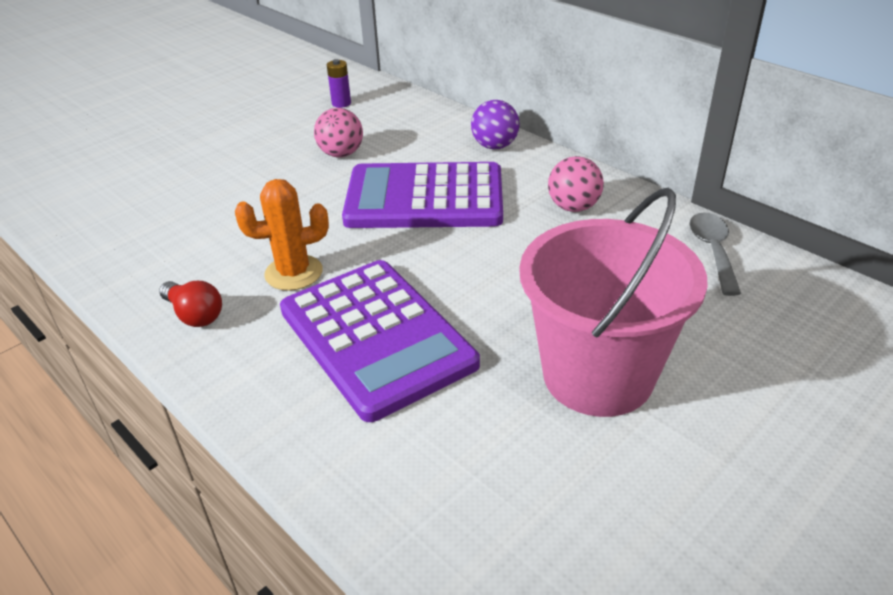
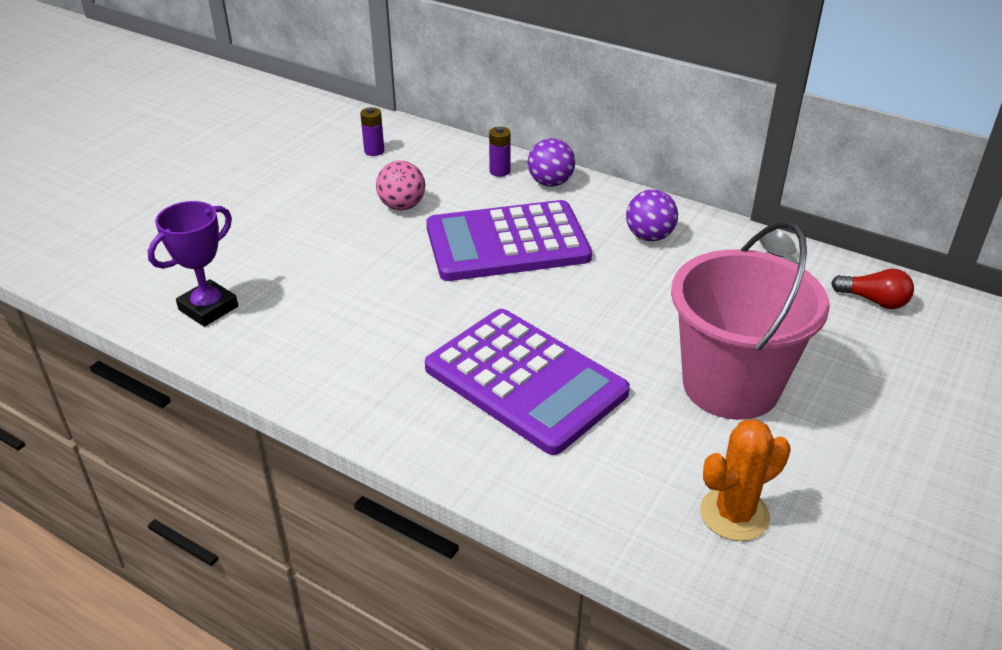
camera: 15 degrees left, 0 degrees up
red light bulb [159,281,222,327] -> red light bulb moved to [831,269,914,309]
orange cactus [235,179,329,291] -> orange cactus moved to [700,419,791,541]
pink ball [548,156,604,212] -> purple ball [626,190,678,241]
none -> purple trophy [148,201,238,327]
none -> purple battery [489,127,511,177]

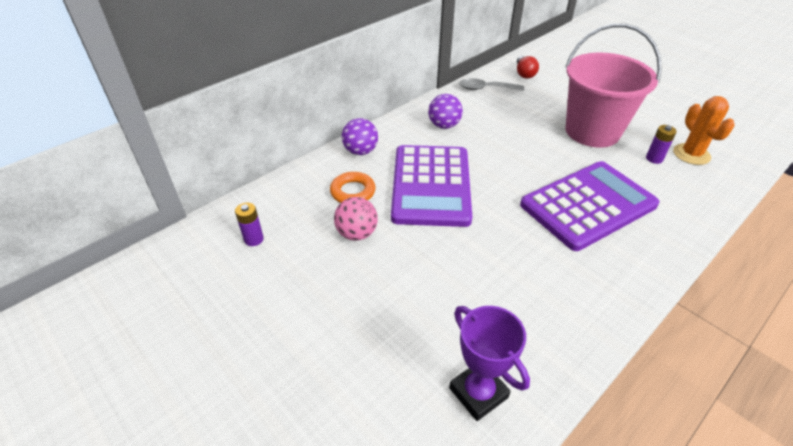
camera: 75 degrees left, 5 degrees up
purple battery [489,127,511,177] -> purple battery moved to [646,125,677,164]
red light bulb [831,269,914,309] -> red light bulb turned 135 degrees clockwise [517,56,539,79]
none -> orange ring [330,172,376,203]

